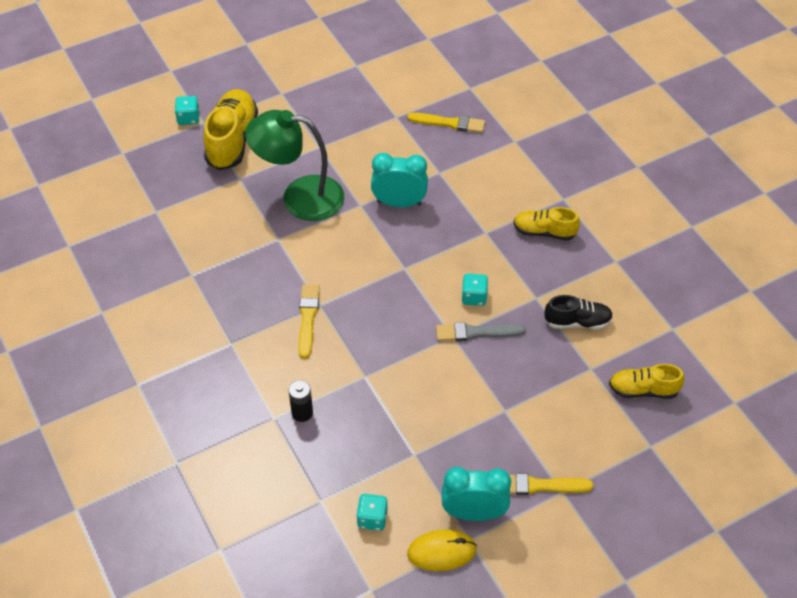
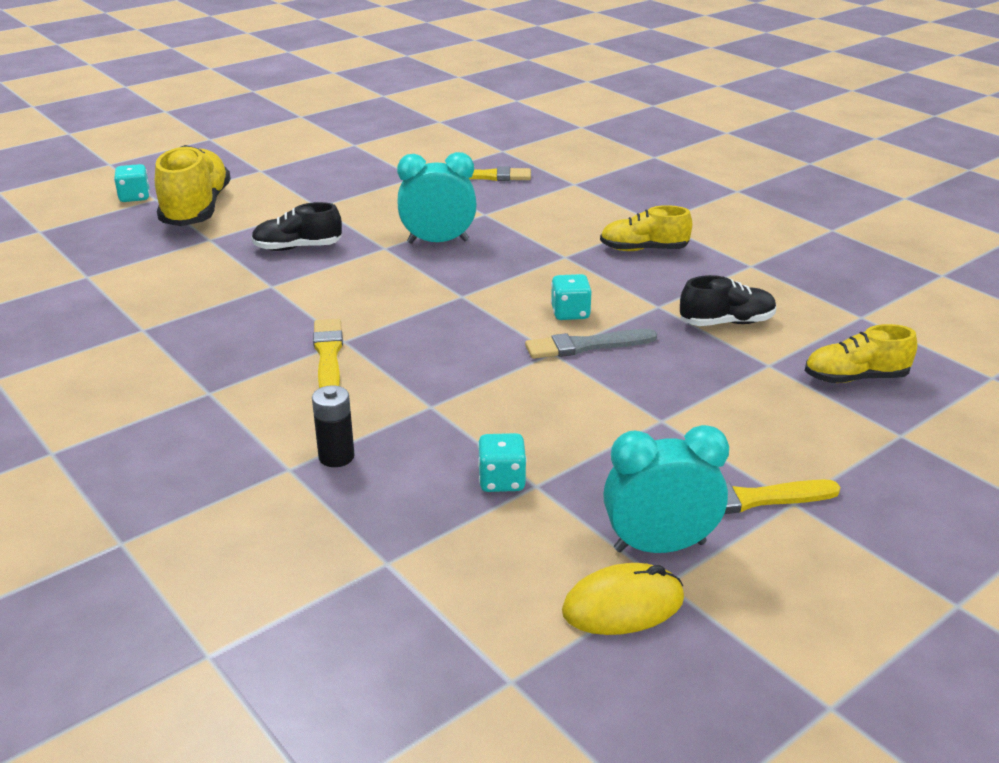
camera: 10 degrees left, 20 degrees down
green lamp [245,110,344,221] -> black shoe [251,202,342,251]
turquoise dice [356,494,388,531] -> turquoise dice moved to [478,433,527,492]

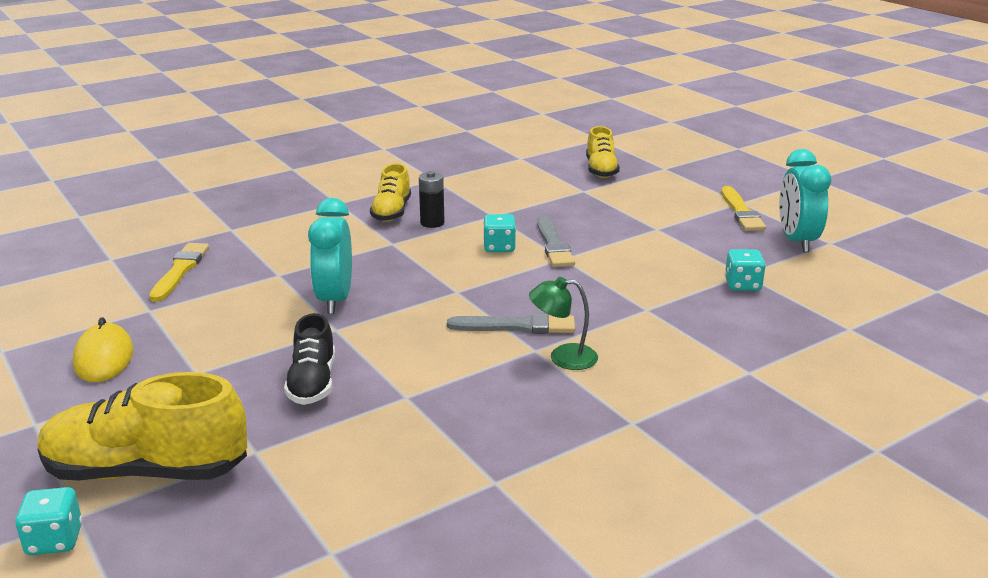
camera: 85 degrees left, 5 degrees down
black battery [312,385,355,467] -> black battery moved to [419,171,445,228]
yellow brush [313,319,343,388] -> green lamp [529,277,598,370]
yellow mouse [562,563,684,635] -> yellow mouse moved to [73,317,133,382]
black shoe [680,275,776,326] -> none
none -> grey brush [447,313,575,334]

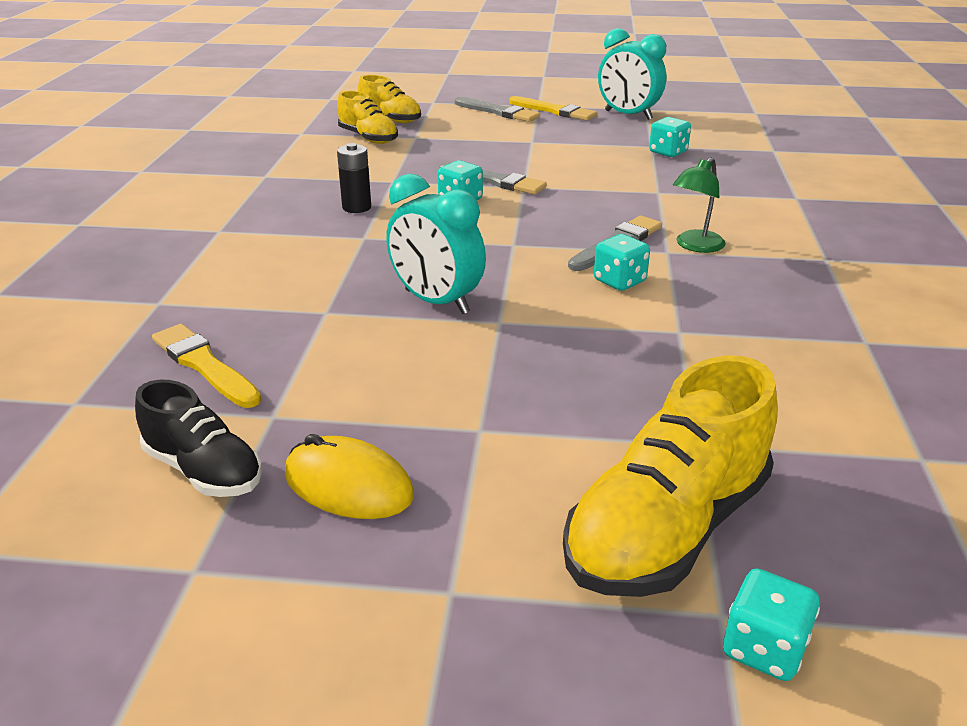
camera: 50 degrees left, 5 degrees up
black shoe [284,313,335,405] -> black shoe moved to [135,380,262,497]
yellow shoe [370,163,411,222] -> yellow shoe moved to [337,91,398,144]
none -> grey brush [455,97,540,122]
none -> turquoise dice [594,234,650,291]

